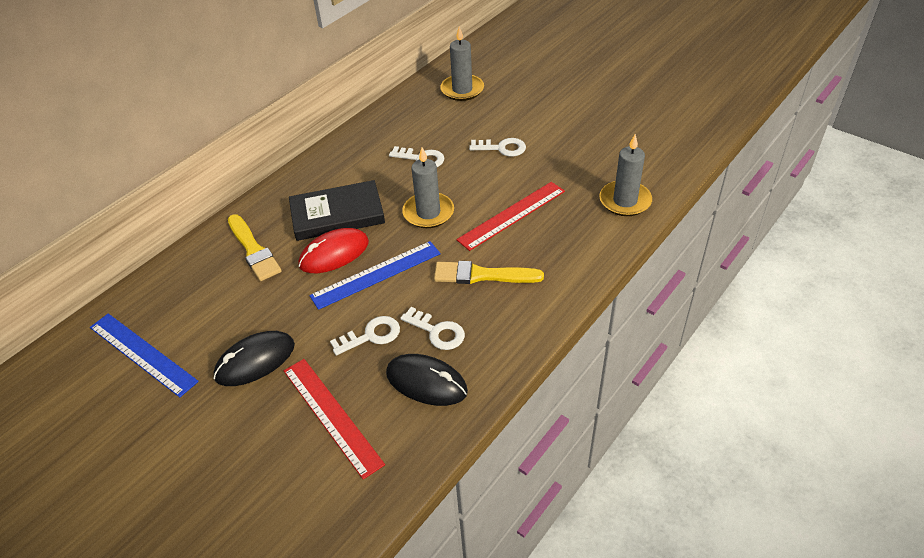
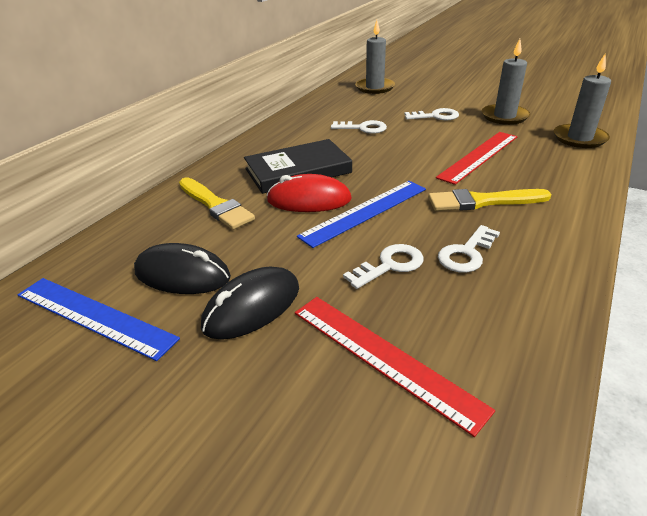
camera: 10 degrees left, 10 degrees down
red mouse [299,228,369,273] -> red mouse turned 45 degrees clockwise [266,174,352,212]
black mouse [386,354,468,406] -> black mouse moved to [134,243,231,294]
white key [400,307,465,350] -> white key turned 105 degrees clockwise [438,225,500,273]
grey candle [402,147,454,228] -> grey candle moved to [482,39,530,125]

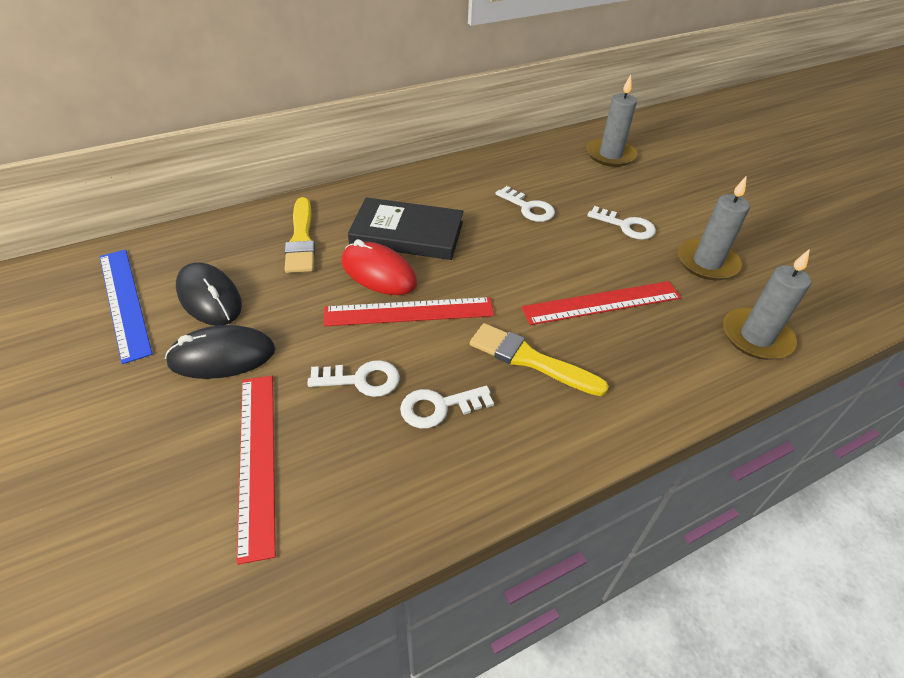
camera: 30 degrees right, 10 degrees up
blue ruler [297,181,426,248] -> red ruler [324,297,494,326]

